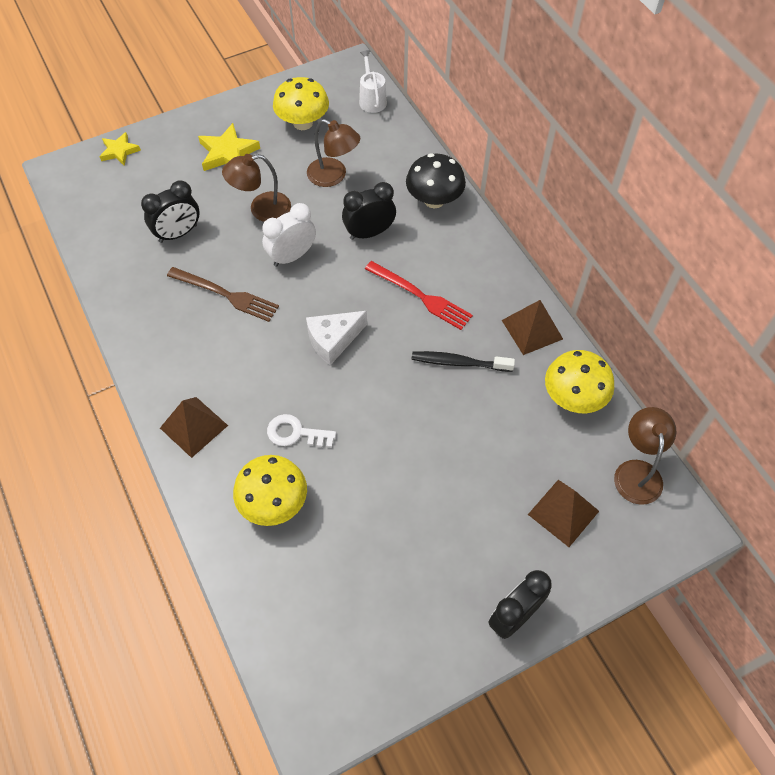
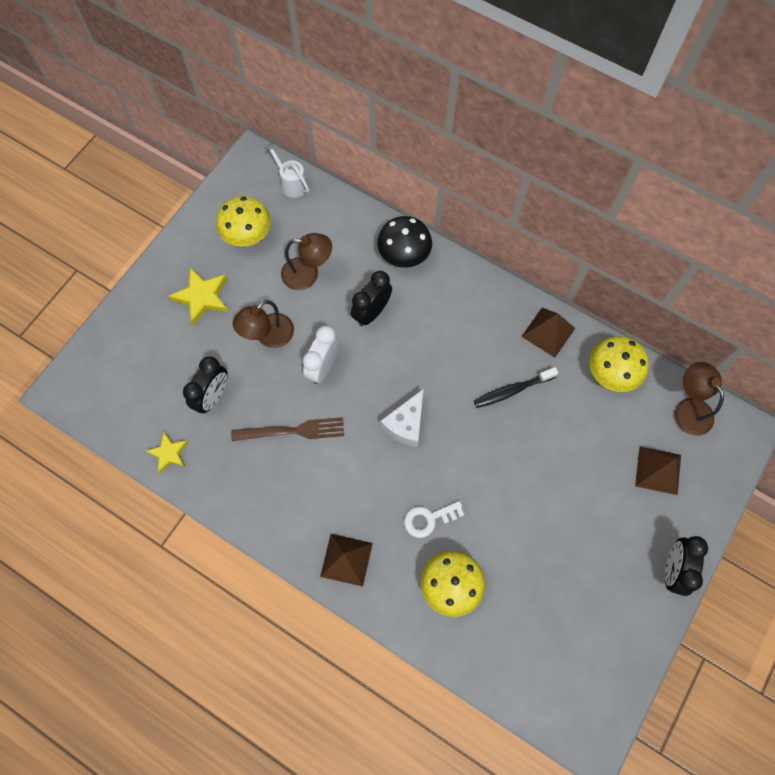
camera: 30 degrees left, 10 degrees up
yellow star [99,132,141,166] -> yellow star moved to [146,432,189,474]
red fork [365,261,473,330] -> none

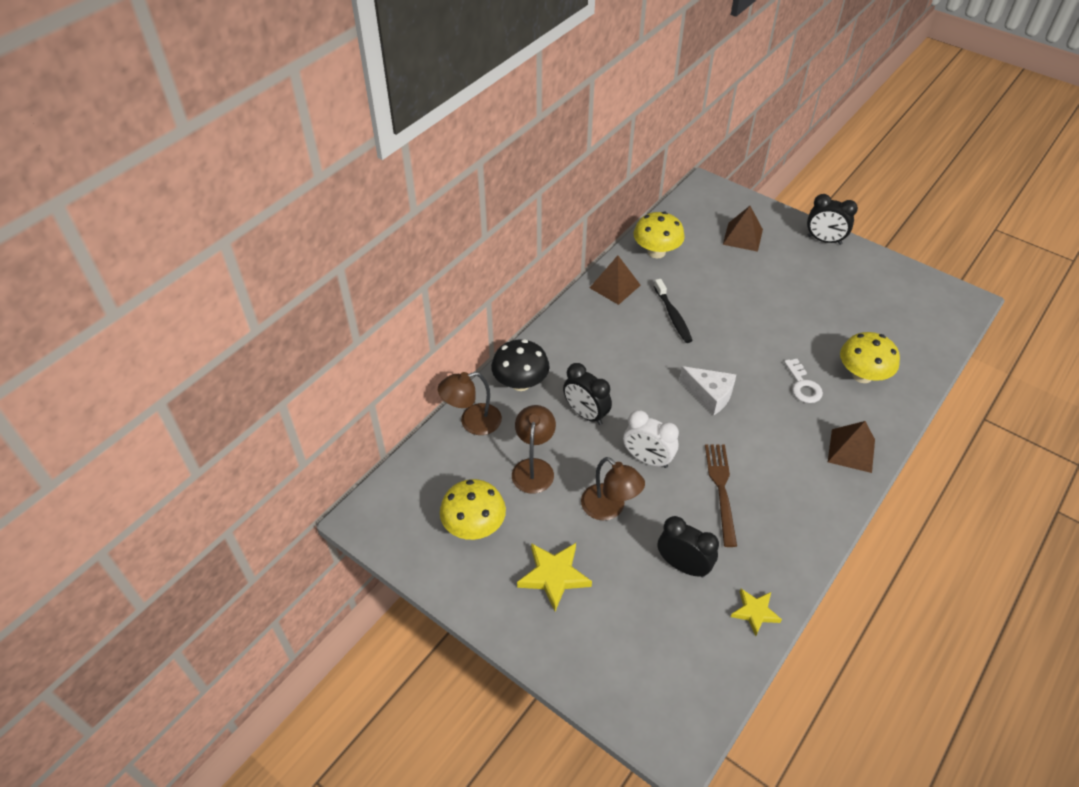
camera: 85 degrees left, 20 degrees down
white watering can [265,142,309,198] -> none
brown lamp [674,362,724,436] -> brown lamp moved to [438,372,502,435]

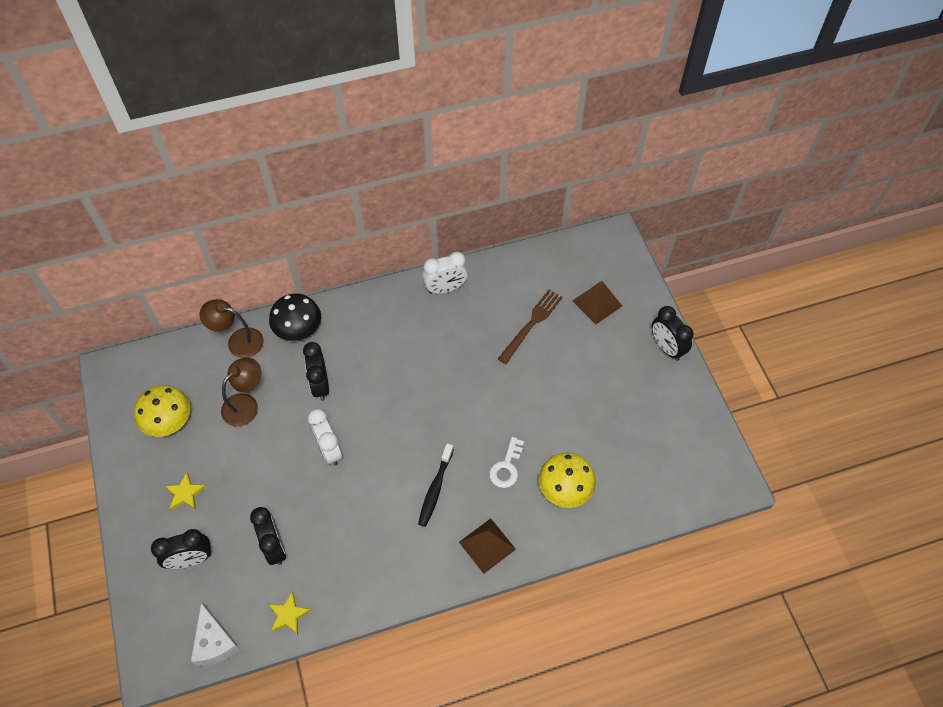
camera: 35 degrees right, 10 degrees up
yellow star [517,543,592,611] -> yellow star [165,472,206,510], size x0.65
brown lamp [581,457,645,520] -> none
brown pyramid [590,255,641,305] -> white clock [423,252,468,294]
yellow mushroom [634,212,685,258] -> none
black toothbrush [654,279,693,343] -> black toothbrush moved to [418,443,454,527]
white cheese [679,366,736,416] -> white cheese moved to [191,603,240,666]
brown fork [705,445,737,547] -> brown fork moved to [498,290,563,364]
none -> black clock [151,529,211,569]

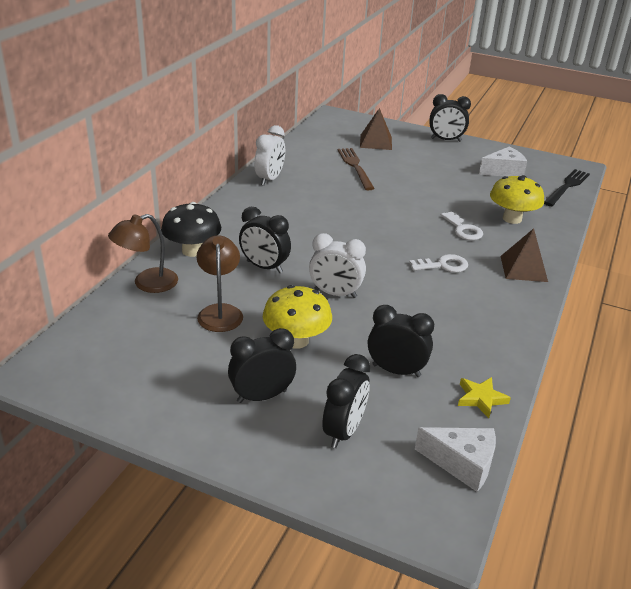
camera: 50 degrees left, 25 degrees down
yellow mushroom [134,385,190,437] -> yellow mushroom moved to [263,285,332,349]
yellow star [165,472,206,510] -> black clock [228,328,296,403]
black toothbrush [418,443,454,527] -> white key [409,254,468,272]
none -> white cheese [479,146,527,177]
none -> black fork [544,169,590,206]

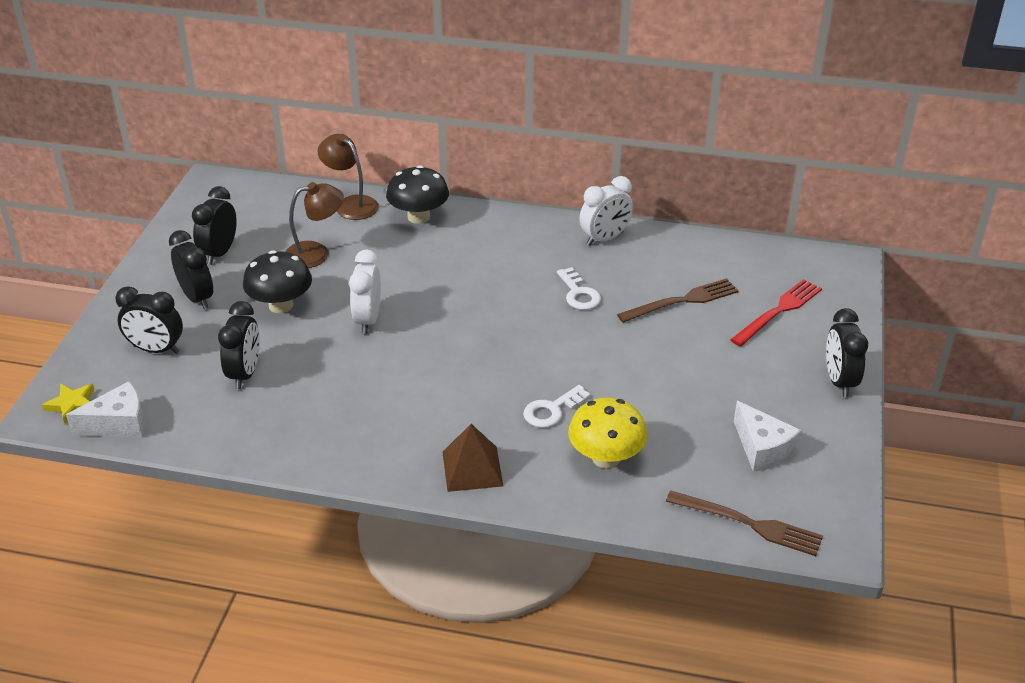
camera: 80 degrees right, 5 degrees up
black clock [239,207,291,273] -> black clock moved to [192,186,237,265]
white clock [254,125,285,185] -> white clock turned 45 degrees counterclockwise [580,176,633,245]
yellow mushroom [263,285,332,349] -> black mushroom [243,250,312,313]
brown pyramid [360,108,392,150] -> red fork [730,279,822,347]
white key [409,254,468,272] -> white key moved to [557,267,601,310]
white cheese [415,427,496,492] -> white cheese turned 120 degrees counterclockwise [66,381,145,437]
yellow star [458,377,511,418] -> yellow star moved to [42,384,94,424]
black fork [544,169,590,206] -> brown fork [666,490,823,556]

